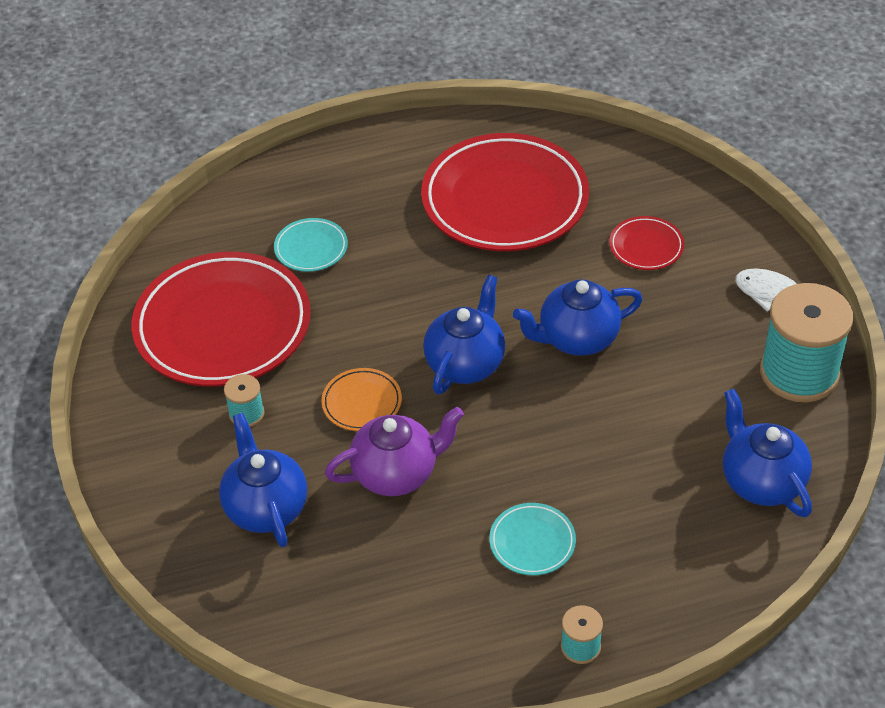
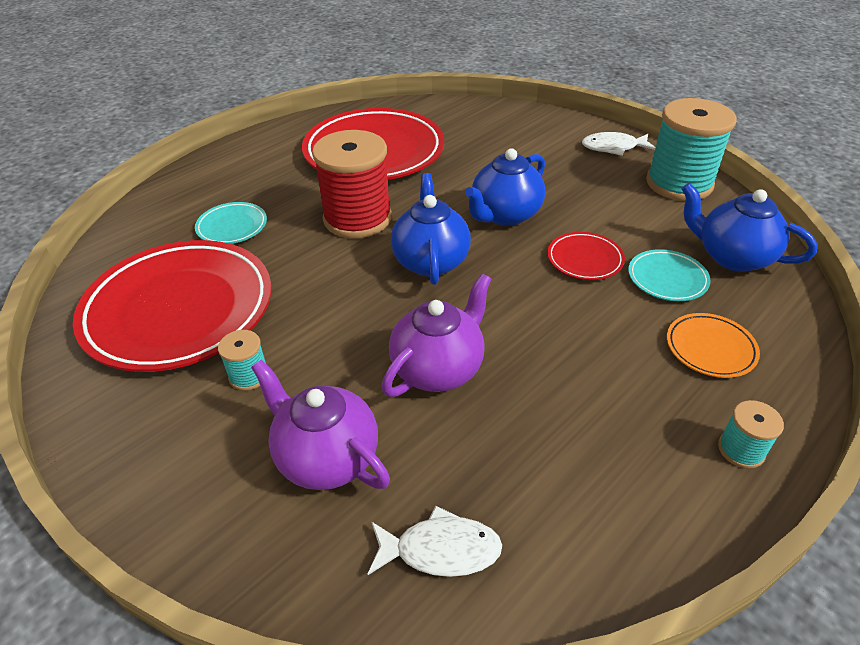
camera: 30 degrees left, 5 degrees down
blue teapot [219,413,307,547] -> purple teapot [251,360,390,490]
orange plate [322,368,402,431] -> orange plate moved to [667,313,760,378]
turquoise plate [489,503,576,576] -> turquoise plate moved to [628,249,710,301]
red plate [609,216,684,270] -> red plate moved to [547,232,625,280]
none -> red spool [312,130,392,238]
none -> white fish [368,506,502,577]

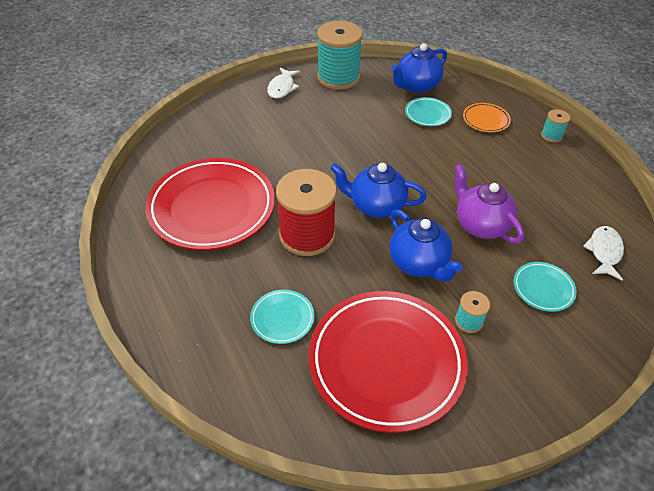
camera: 75 degrees left, 5 degrees up
purple teapot [251,360,390,490] -> turquoise plate [513,262,577,312]
blue teapot [465,148,545,226] -> blue teapot moved to [390,209,463,282]
red plate [547,232,625,280] -> none

